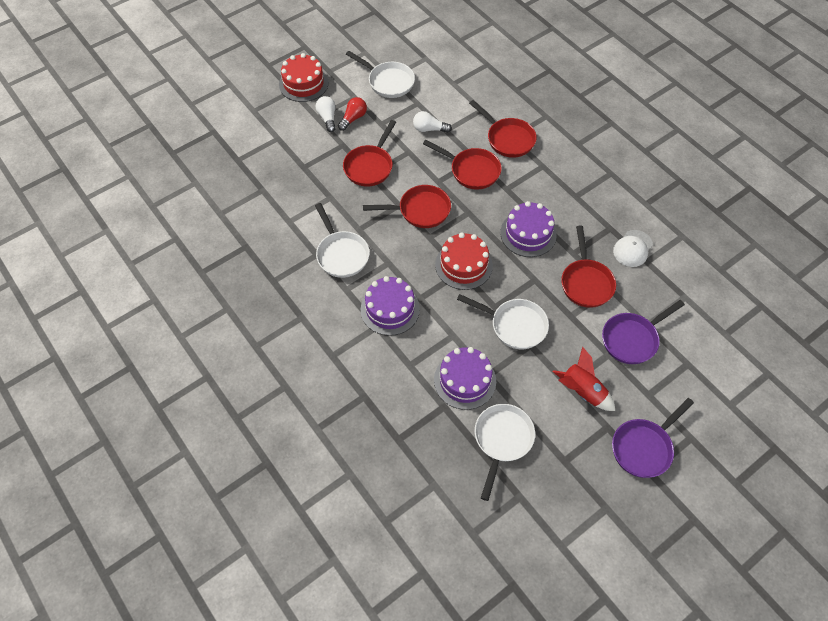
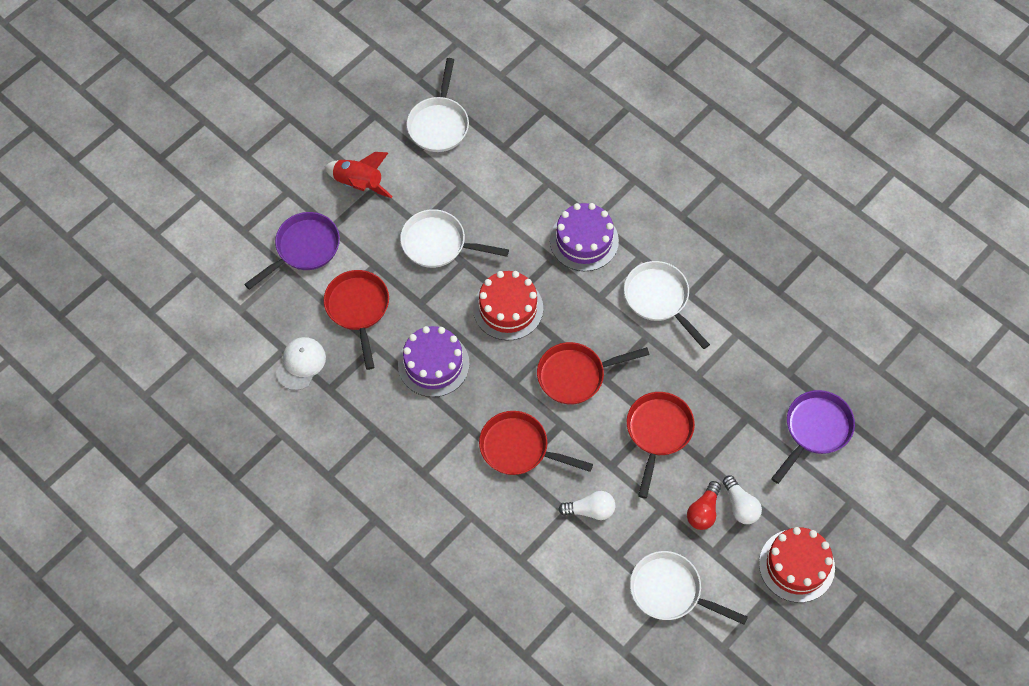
camera: 170 degrees right, 5 degrees up
purple cake [434,347,496,410] -> none
red pan [469,100,537,158] -> none
purple pan [612,398,694,478] -> purple pan moved to [771,390,855,484]

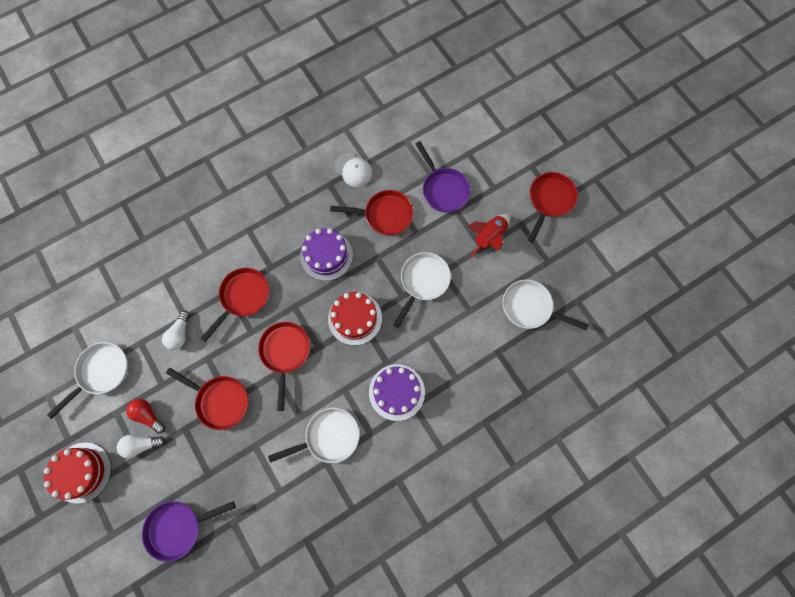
camera: 105 degrees right, 10 degrees up
purple pan [771,390,855,484] -> purple pan turned 105 degrees clockwise [142,501,236,562]
none -> red pan [528,172,578,243]

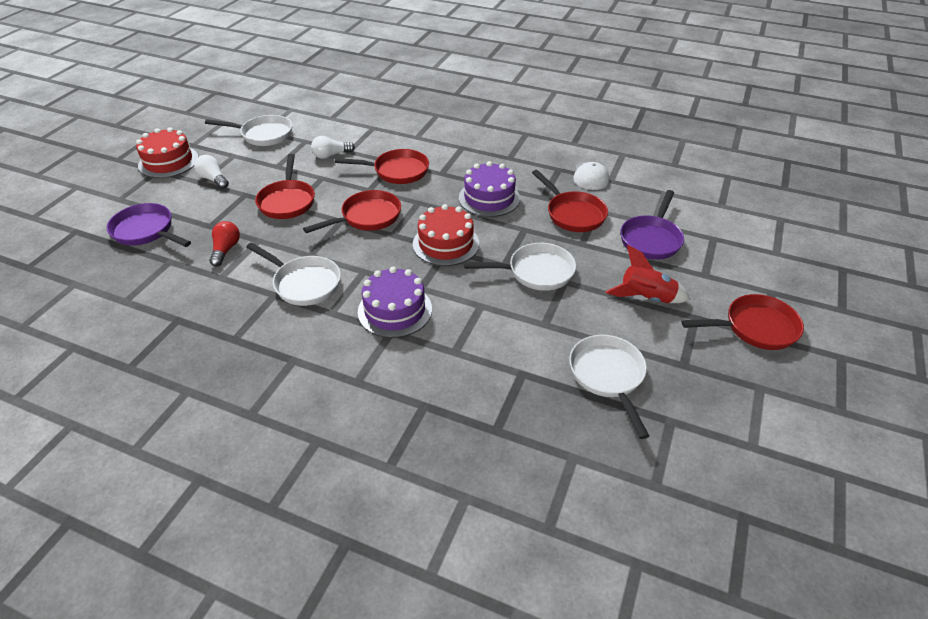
camera: 55 degrees right, 30 degrees down
red light bulb [126,399,165,434] -> red light bulb moved to [210,221,240,267]

